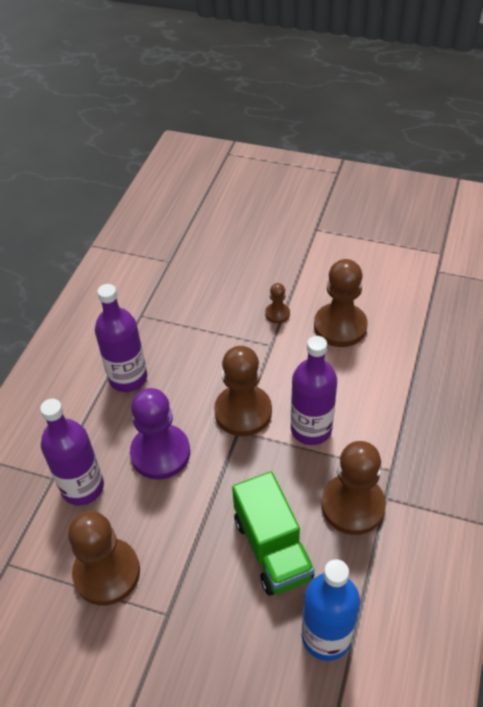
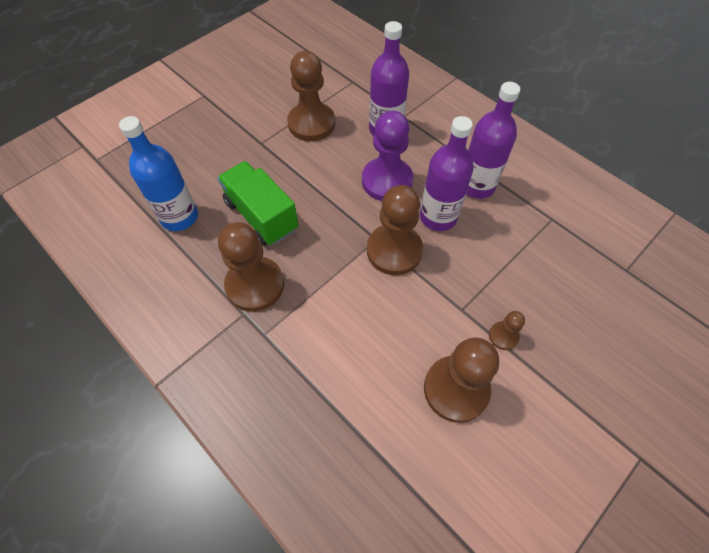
camera: 115 degrees right, 10 degrees up
green truck [232,472,314,596] -> green truck turned 45 degrees clockwise [217,161,299,246]
purple bottle [291,336,337,445] -> purple bottle moved to [420,116,474,231]

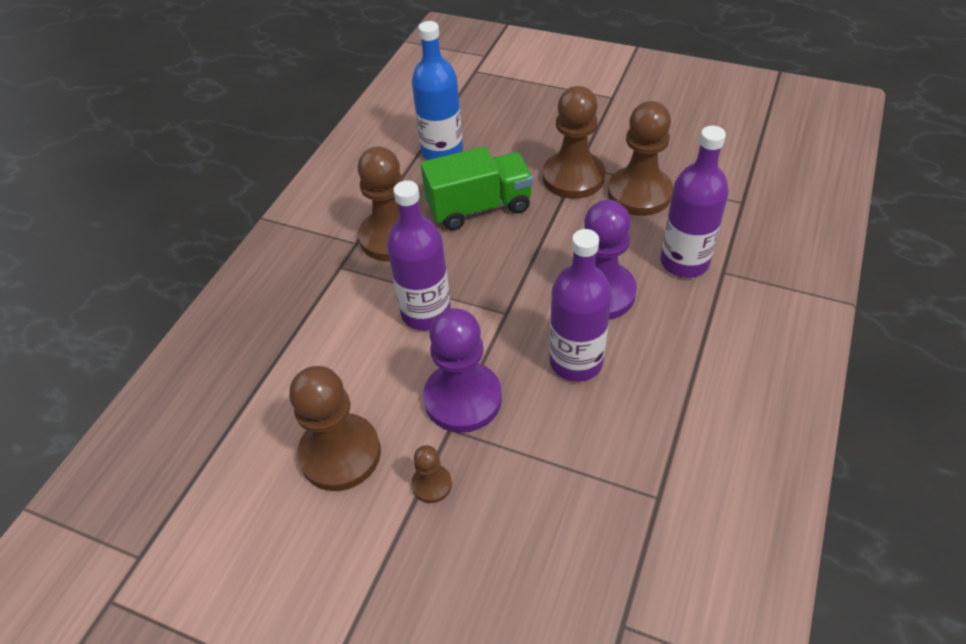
camera: 70 degrees right, 10 degrees down
green truck [217,161,299,246] -> green truck turned 45 degrees clockwise [421,146,533,230]
brown pawn [367,185,423,275] -> brown pawn moved to [543,86,605,199]
purple bottle [466,82,520,199] -> purple bottle moved to [387,180,451,330]
none -> purple pawn [423,308,502,433]

